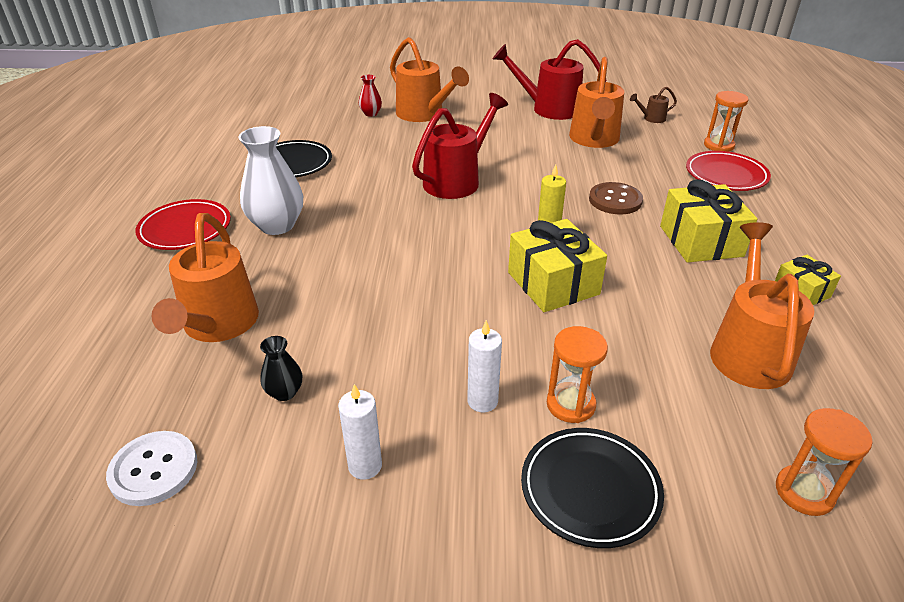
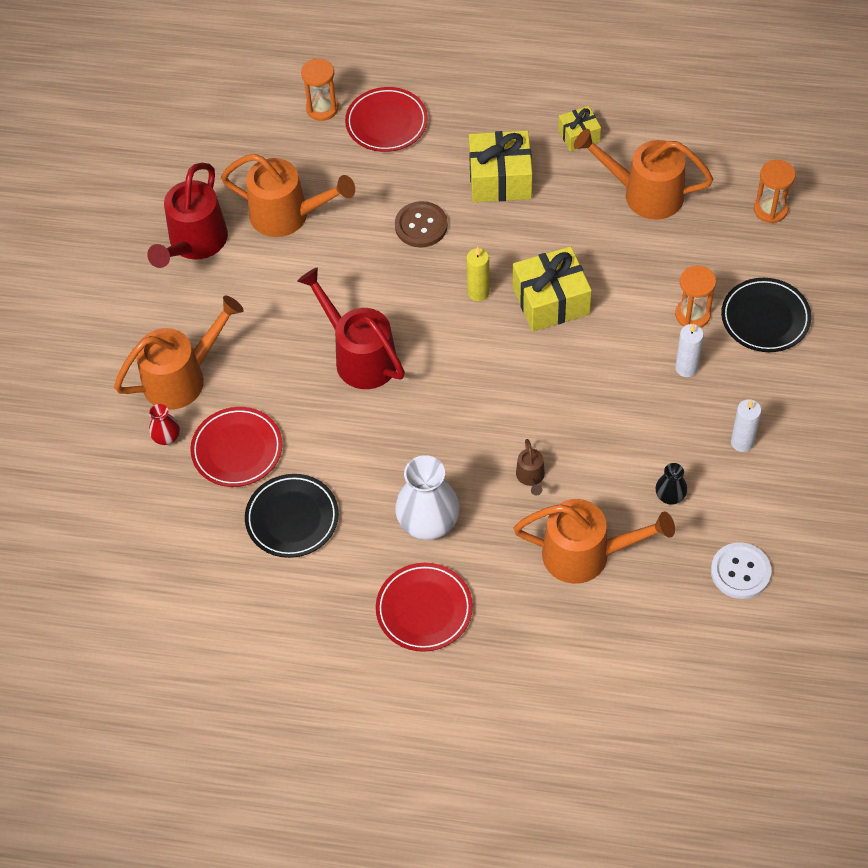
camera: 80 degrees left, 20 degrees up
brown watering can [630,87,677,123] -> brown watering can moved to [516,439,545,495]
none -> red plate [190,407,282,487]

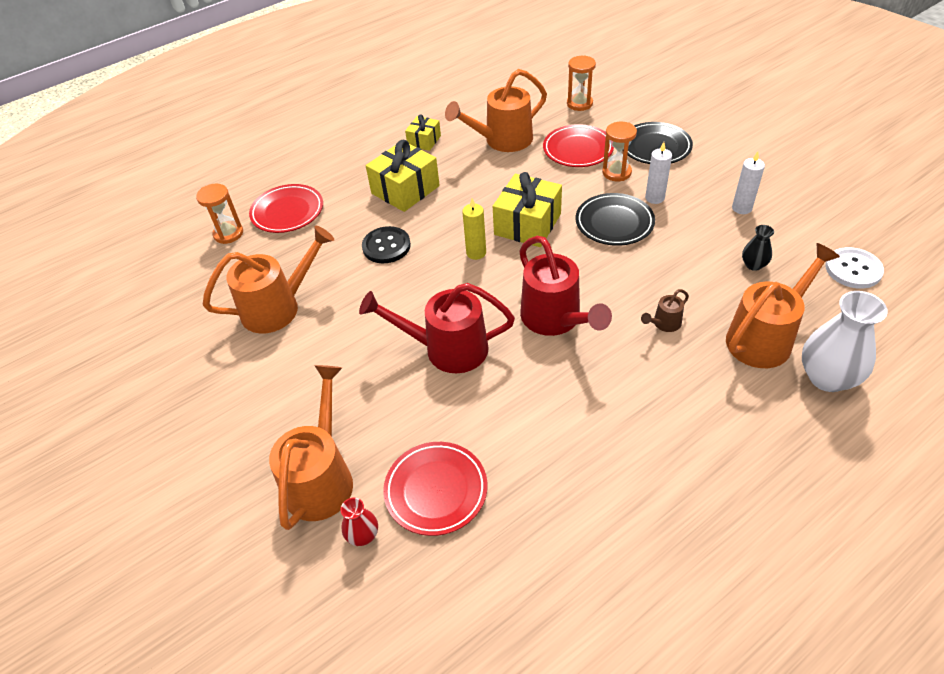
camera: 45 degrees left, 10 degrees down
red watering can [147,163,228,268] -> red watering can moved to [519,236,612,336]
black plate [245,474,339,558] -> black plate moved to [576,193,655,246]
red plate [376,563,473,652] -> red plate moved to [543,124,614,167]
brown button [395,201,448,247] -> black button [362,226,411,263]
white vase [395,455,459,540] -> white vase moved to [802,291,888,392]
brown watering can [516,439,545,495] -> brown watering can turned 105 degrees clockwise [641,289,689,332]

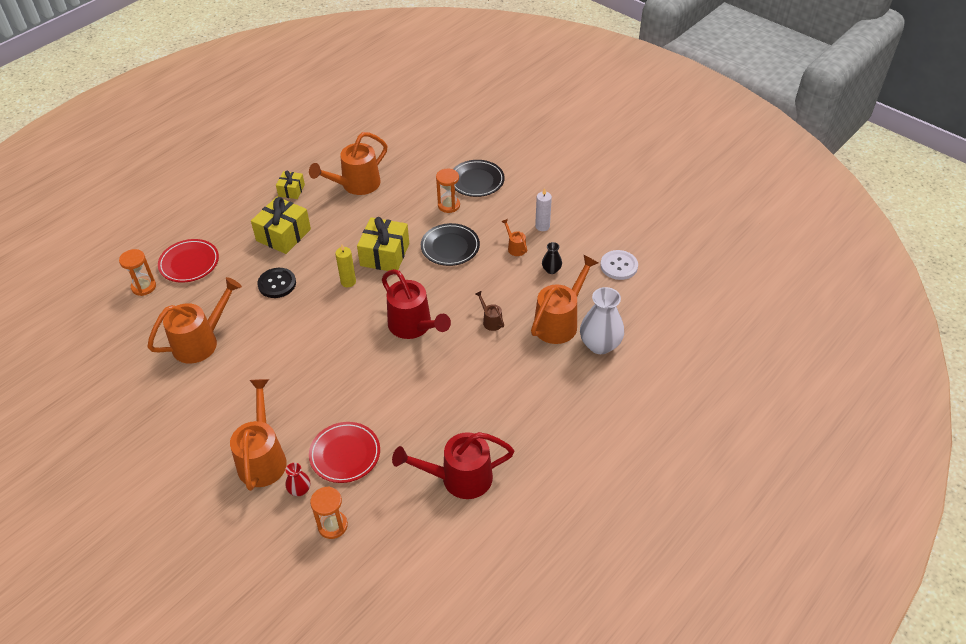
camera: 15 degrees left, 0 degrees up
red watering can [359,283,515,373] -> red watering can moved to [392,432,514,499]
red plate [543,124,614,167] -> none
orange hourglass [567,55,596,111] -> orange hourglass moved to [310,487,348,539]
brown watering can [641,289,689,332] -> brown watering can turned 105 degrees clockwise [475,291,504,331]
white candle [645,142,672,204] -> none
none -> orange watering can [501,219,527,256]

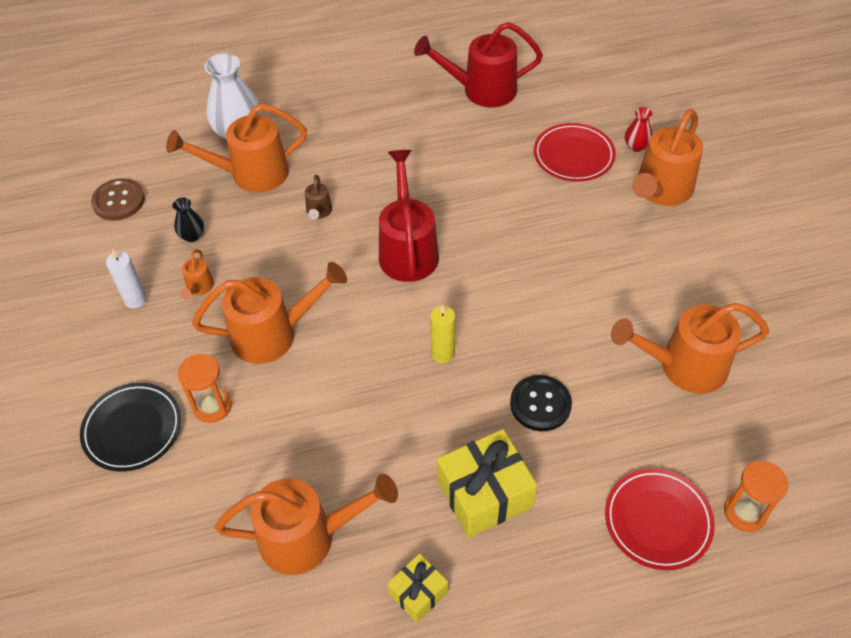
camera: 145 degrees left, 5 degrees up
orange hourglass [310,487,348,539] -> none
yellow gift [357,217,409,271] -> none
red watering can [392,432,514,499] -> red watering can turned 150 degrees clockwise [414,22,543,107]
black plate [421,223,480,266] -> orange watering can [192,262,347,364]
white button [600,250,638,280] -> brown button [91,178,145,220]

